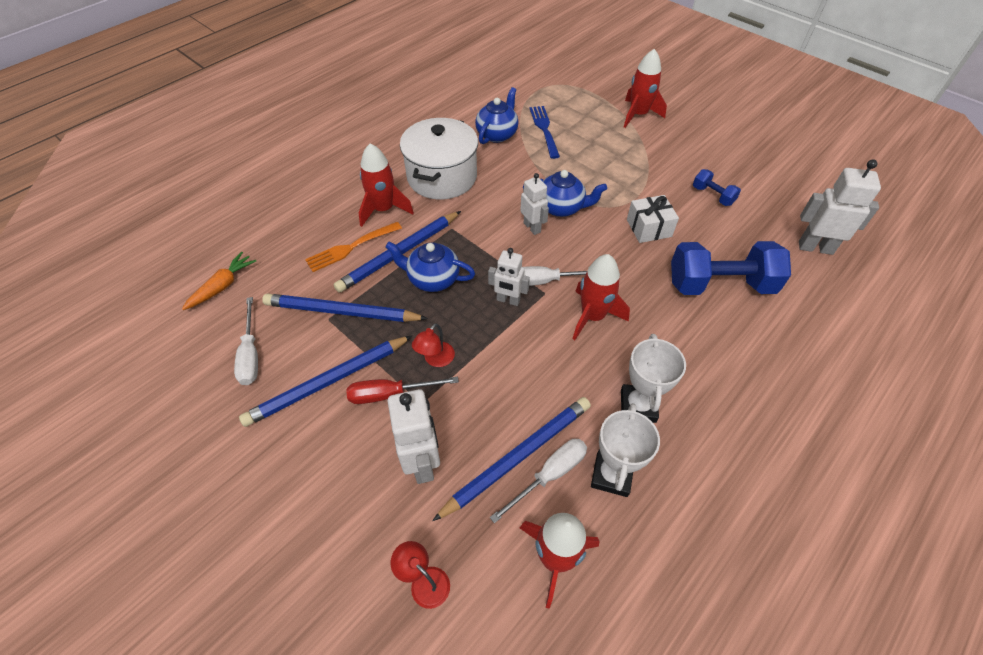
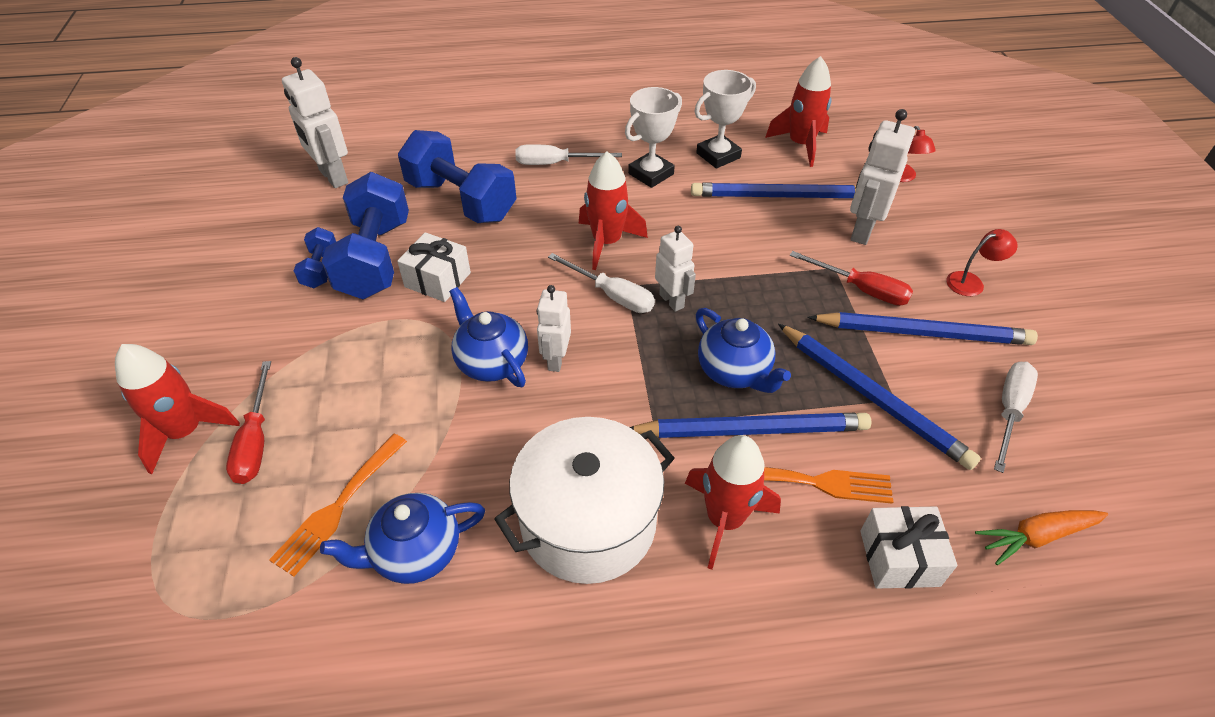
camera: 140 degrees left, 5 degrees down
red lamp [412,323,455,367] -> red lamp moved to [946,229,1018,296]
white screwdriver [490,439,587,523] -> white screwdriver moved to [515,144,622,165]
blue fork [529,106,560,159] -> orange fork [269,434,407,577]
none -> red screwdriver [226,361,271,484]
none -> blue dumbbell [322,172,409,299]
none -> white gift [860,506,957,589]

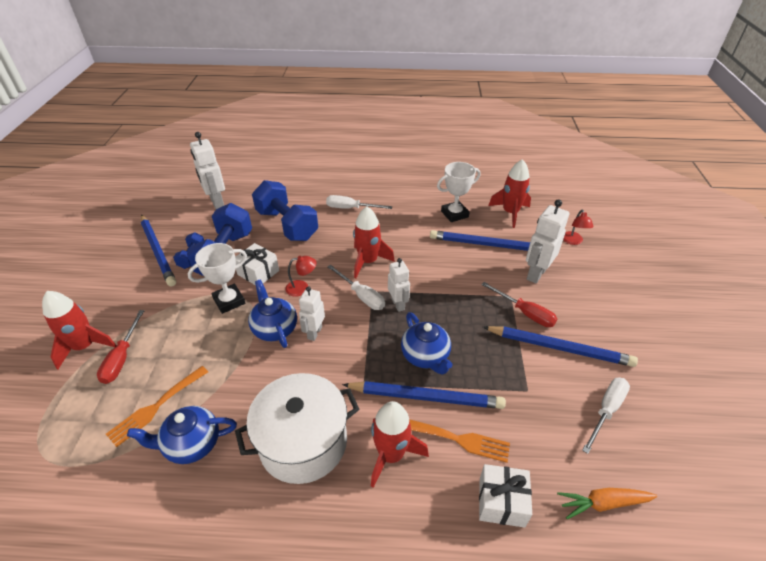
camera: 10 degrees right, 5 degrees down
white trophy [625,87,682,188] -> white trophy moved to [187,243,247,314]
blue pencil [778,324,981,470] -> blue pencil moved to [141,214,176,286]
red lamp [946,229,1018,296] -> red lamp moved to [285,256,316,297]

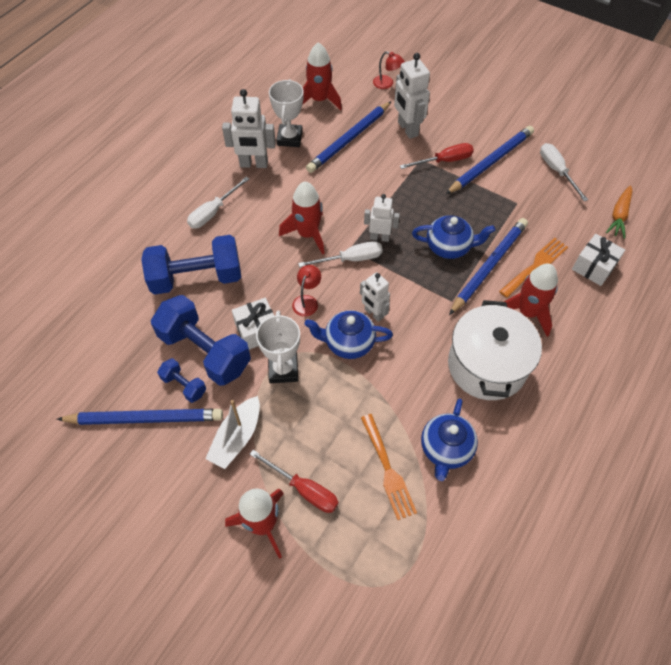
camera: 60 degrees left, 15 degrees up
white robot [190,132,225,209] -> white robot moved to [222,89,276,168]
none -> white boat [205,396,260,469]

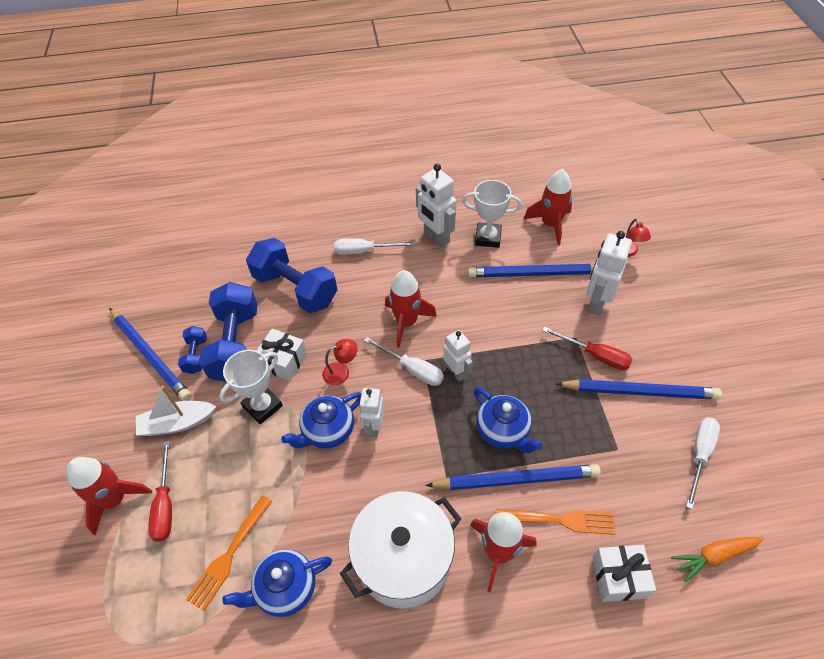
camera: 50 degrees right, 5 degrees down
white trophy [269,79,303,147] -> white trophy turned 45 degrees clockwise [462,180,522,248]
blue teapot [305,310,393,359] -> blue teapot turned 90 degrees counterclockwise [281,392,361,449]

